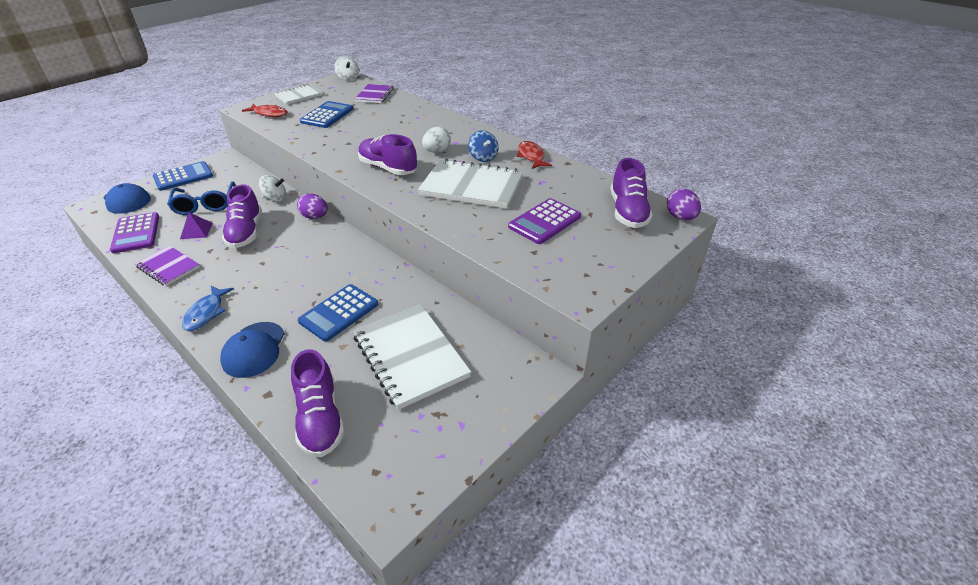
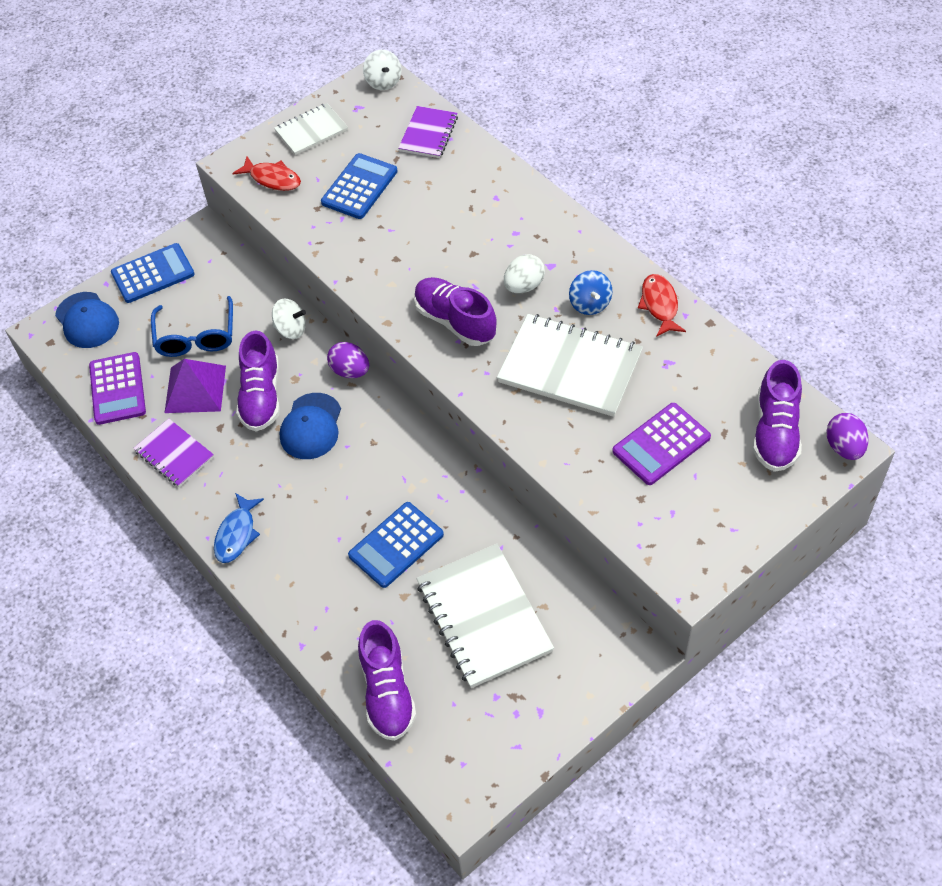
camera: 10 degrees right, 15 degrees up
purple pyramid [180,212,213,239] -> purple pyramid [164,359,226,413], size x1.66
blue cap [220,322,285,378] -> blue cap moved to [280,393,341,459]

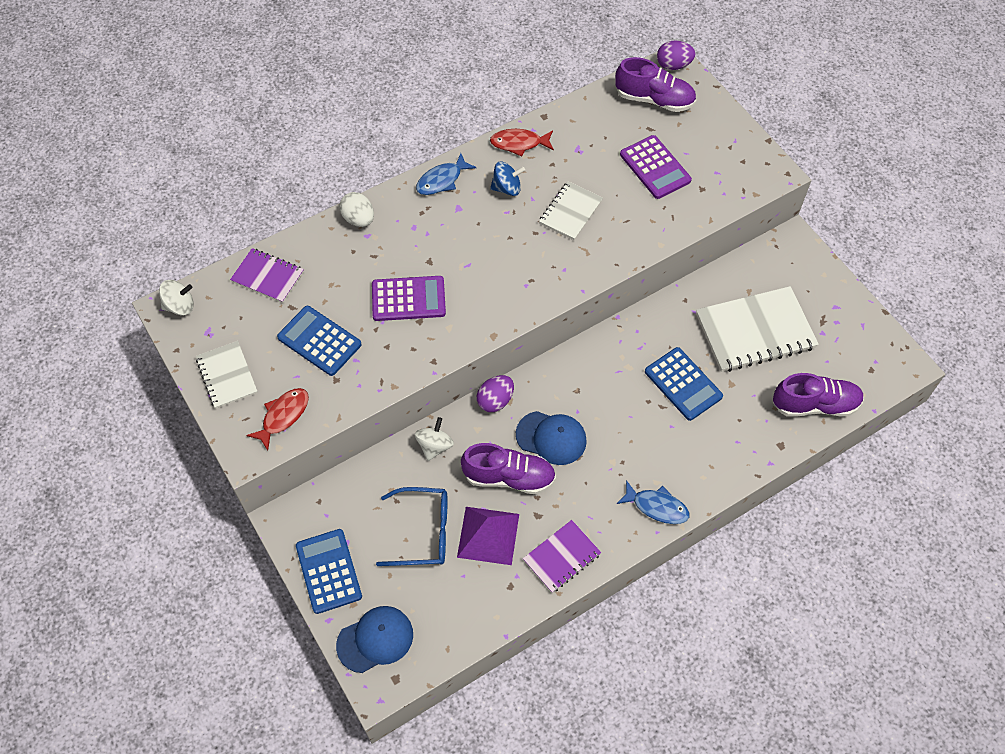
camera: 85 degrees left, 5 degrees up
purple calculator [89,352,146,425] -> purple calculator moved to [372,276,446,321]
purple shoe [414,277,497,346] -> none
white notebook [497,314,643,417] -> white notebook [539,181,603,240], size x0.57
white egg [504,254,545,293] -> white egg moved to [339,192,374,227]
none -> blue fish [416,153,476,195]

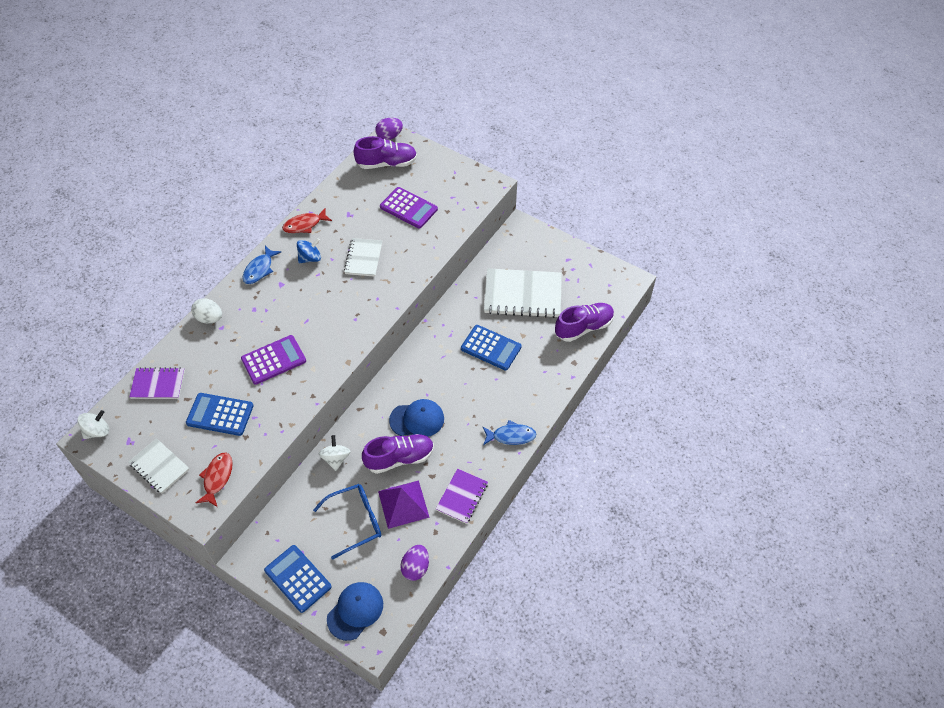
camera: 25 degrees left, 5 degrees down
purple egg [477,375,514,412] -> purple egg moved to [400,545,429,581]
white notebook [696,286,819,372] -> white notebook turned 45 degrees clockwise [484,268,562,318]

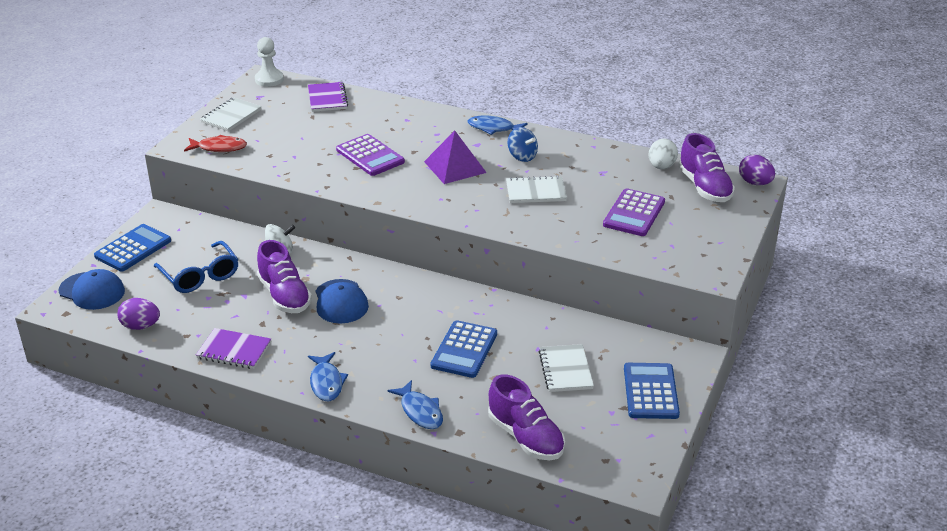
camera: 80 degrees right, 20 degrees down
white spinning top [77,410,109,439] -> white pawn [255,37,284,87]
blue calculator [186,393,254,436] -> blue calculator moved to [624,363,680,419]
white egg [191,298,222,324] -> white egg moved to [649,139,678,169]
red fish [282,208,332,233] -> none
purple pyramid [378,480,430,529] -> purple pyramid moved to [424,131,487,184]
white notebook [484,268,562,318] -> white notebook [539,344,594,392], size x0.57
none -> blue fish [387,380,443,429]

